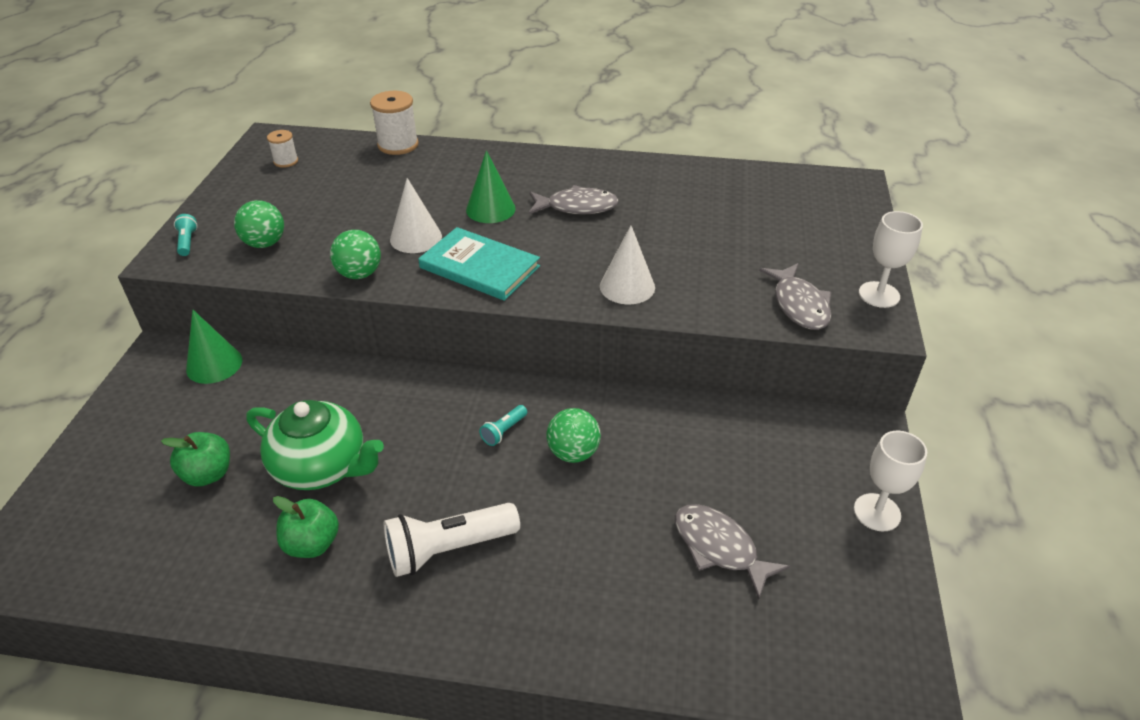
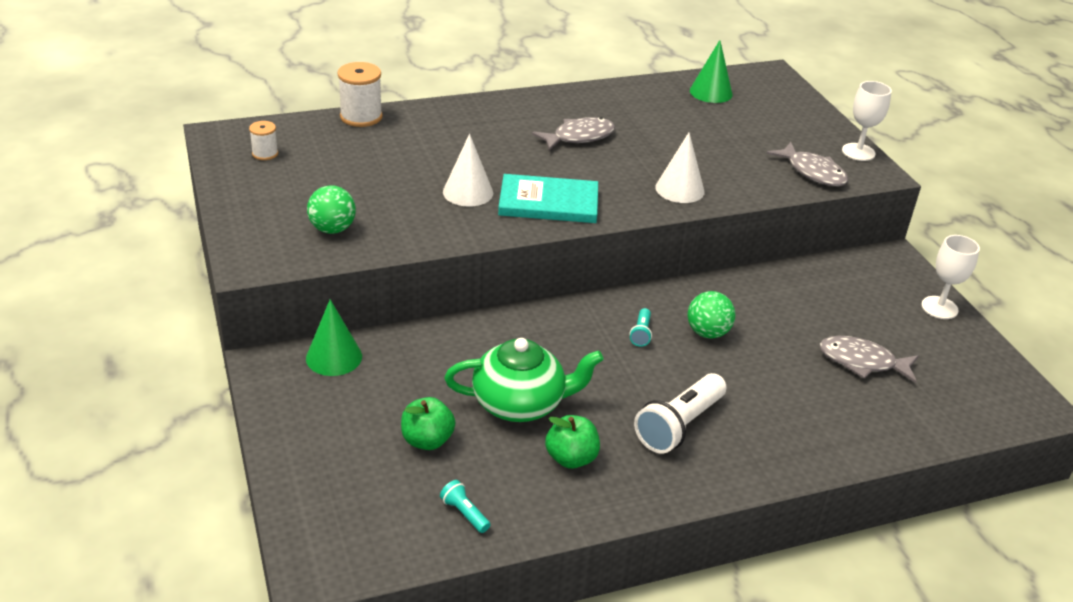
camera: 30 degrees left, 5 degrees down
turquoise flashlight [174,214,197,256] -> turquoise flashlight moved to [440,480,490,533]
green ball [330,230,381,279] -> none
green cone [466,150,516,223] -> green cone moved to [690,40,733,103]

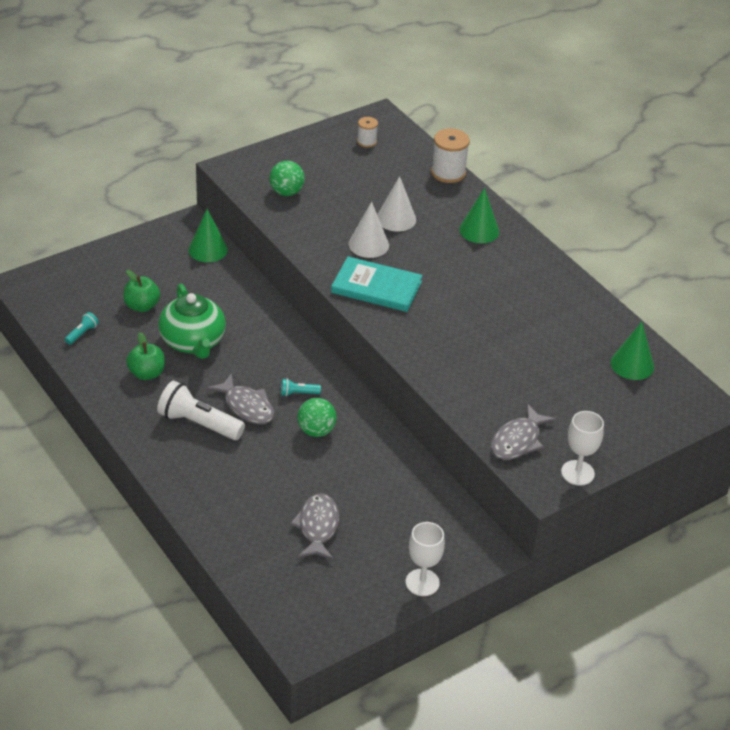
camera: 75 degrees right, 5 degrees up
turquoise book [498,174,598,223] -> turquoise book turned 60 degrees counterclockwise [331,256,423,312]
grey fish [532,117,615,151] -> grey fish moved to [207,373,274,424]
white cone [655,133,705,203] -> white cone moved to [377,176,416,231]
none -> green cone [459,188,499,243]

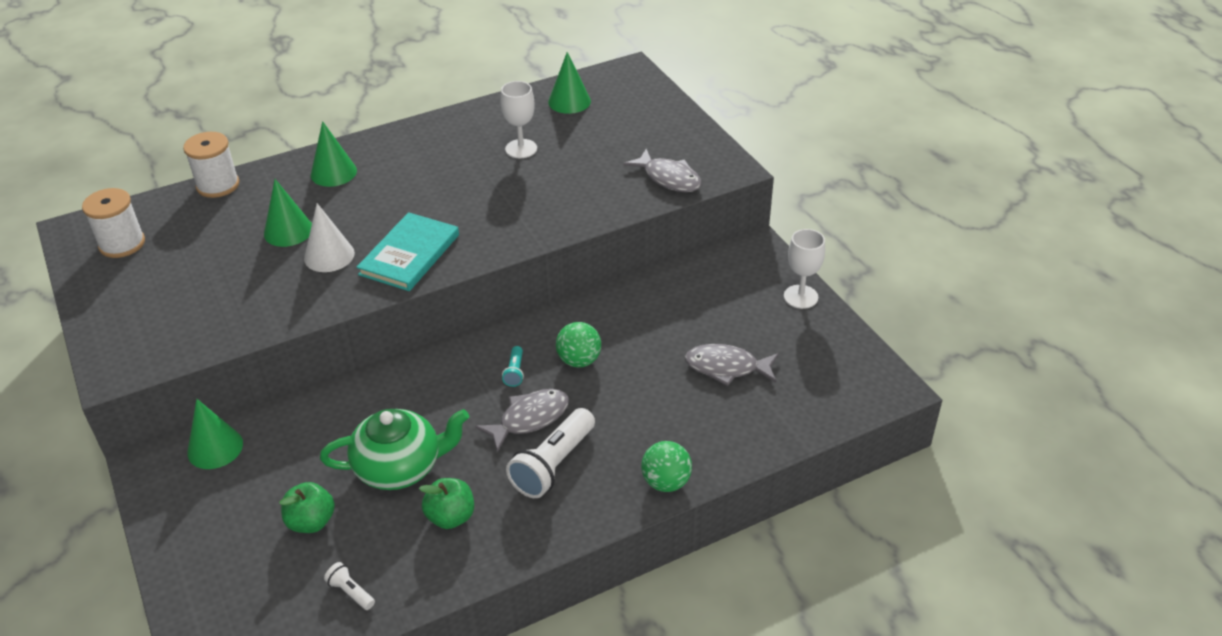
camera: 80 degrees left, 0 degrees up
turquoise flashlight [65,312,99,345] -> white flashlight [324,562,375,610]
green ball [269,161,305,196] -> green ball moved to [641,441,692,492]
white spool [357,117,378,147] -> white spool [82,188,145,258], size x1.73
white cone [377,176,416,231] -> green cone [264,179,312,247]
white goblet [561,411,604,486] -> white goblet moved to [501,81,537,158]

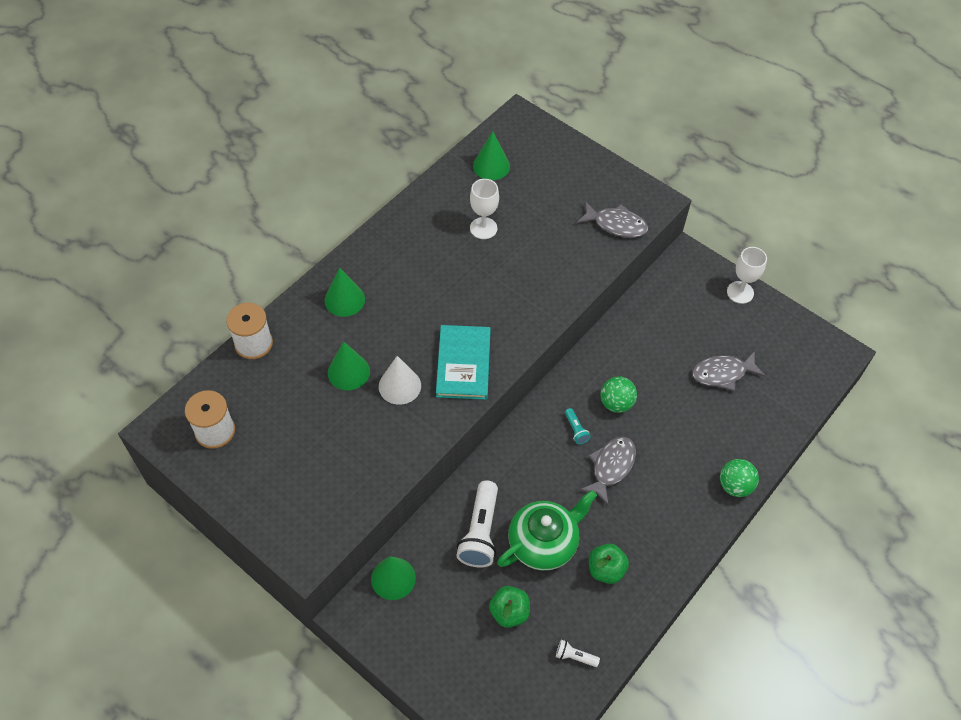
camera: 25 degrees left, 15 degrees up
white flashlight [506,408,595,498] -> white flashlight moved to [456,480,498,568]

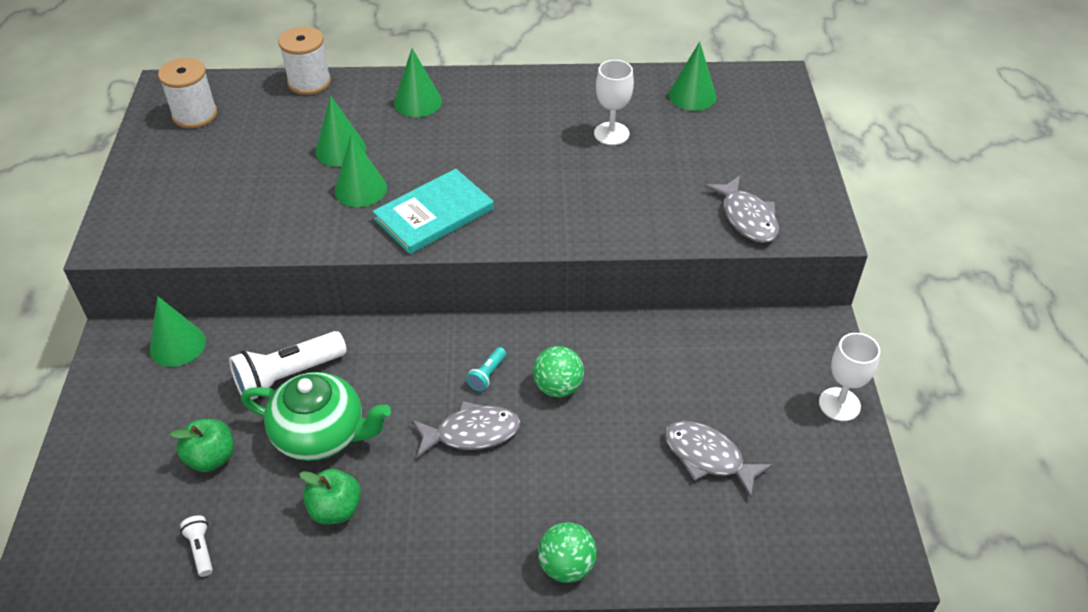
camera: 50 degrees right, 10 degrees down
white cone [379,356,421,405] -> green cone [334,134,387,207]

